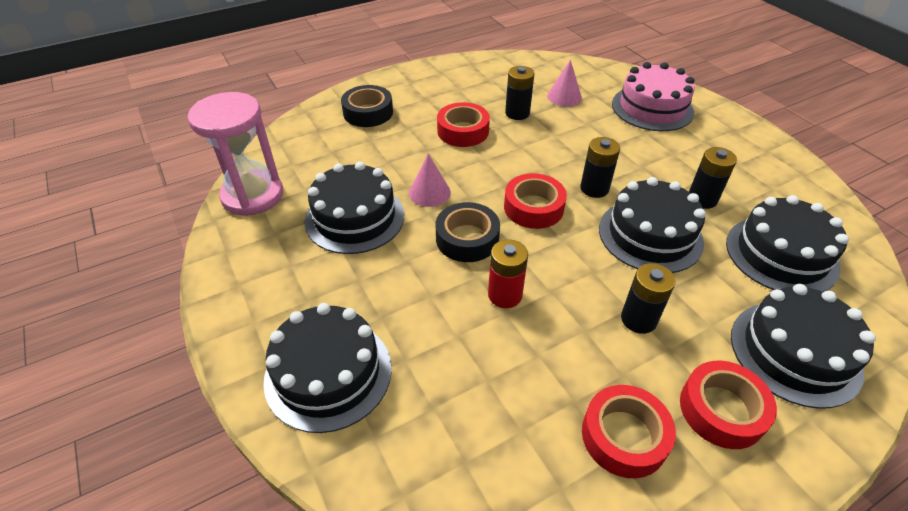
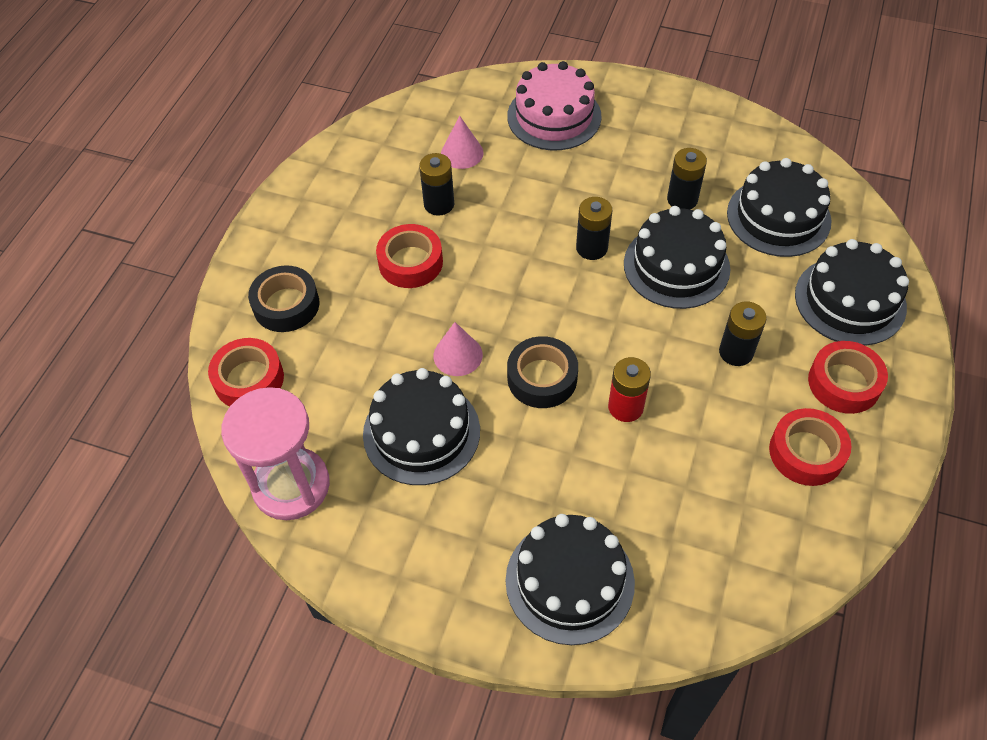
camera: 40 degrees left, 10 degrees up
red tape [504,173,567,229] -> red tape moved to [208,338,284,406]

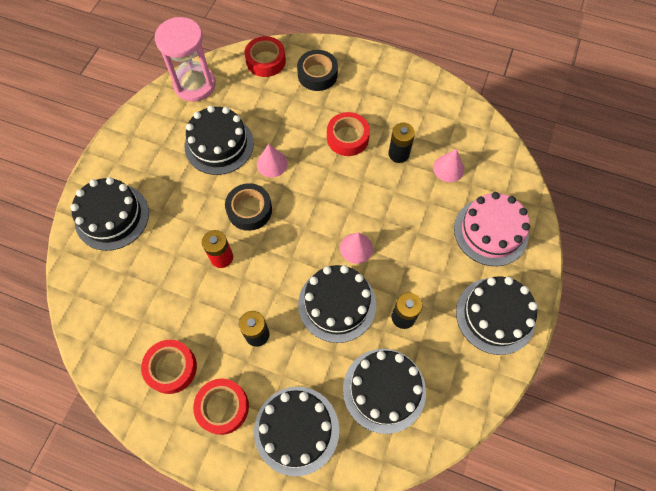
camera: 90 degrees right, 10 degrees up
black battery [576,197,612,260] -> pink cone [340,232,373,264]
none -> black cake [456,277,538,355]

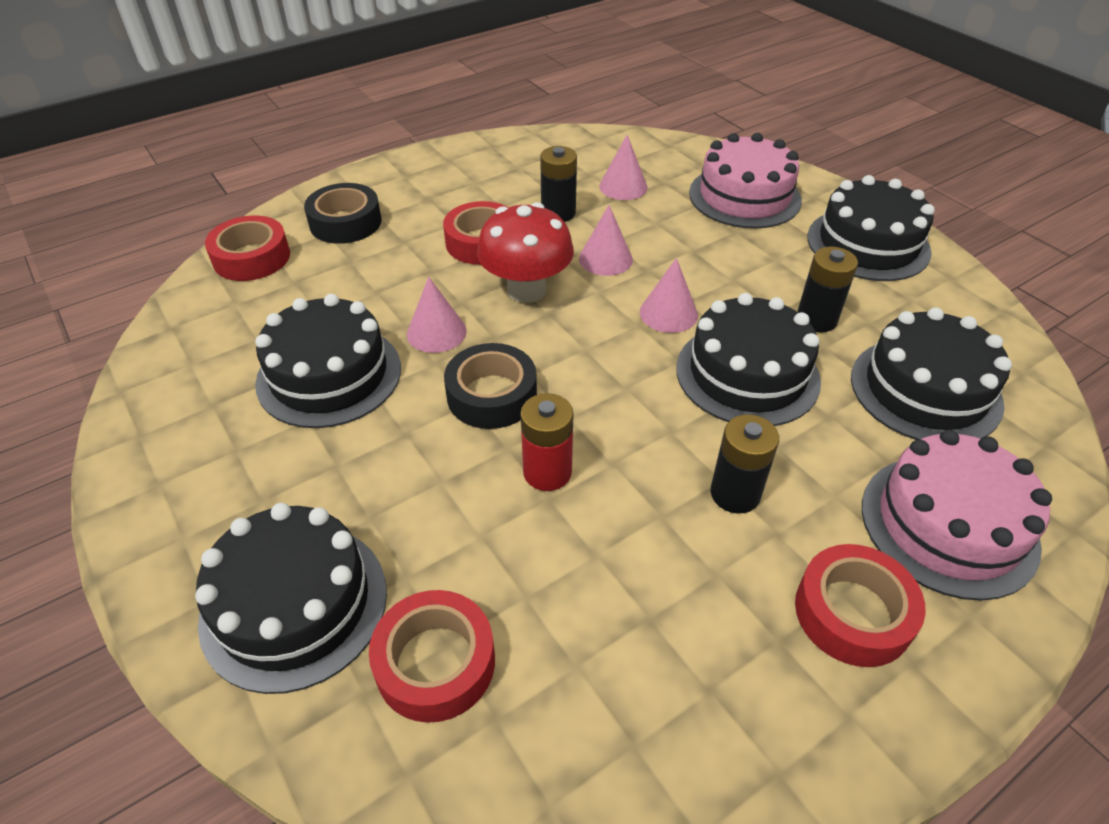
camera: 55 degrees left, 20 degrees down
red tape [141,340,197,394] -> red tape moved to [369,590,495,723]
pink hourglass [155,17,216,102] -> none
black cake [254,387,339,476] -> pink cake [862,429,1052,601]
none -> red mushroom [477,202,574,303]
none -> pink cone [579,205,633,276]

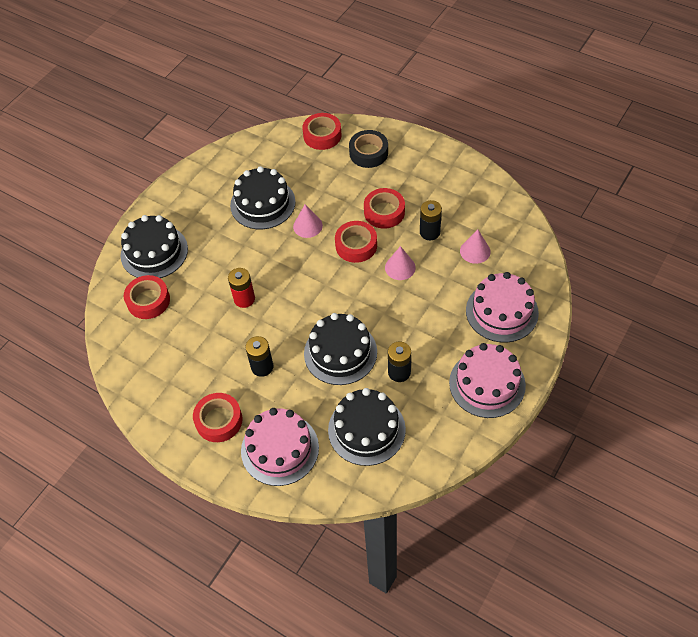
camera: 70 degrees right, 10 degrees up
black tape [444,343,537,429] -> none
red mushroom [477,202,574,303] -> red tape [335,221,377,263]
pink cone [640,258,698,333] -> none
black cake [807,175,935,281] -> pink cake [449,343,526,418]

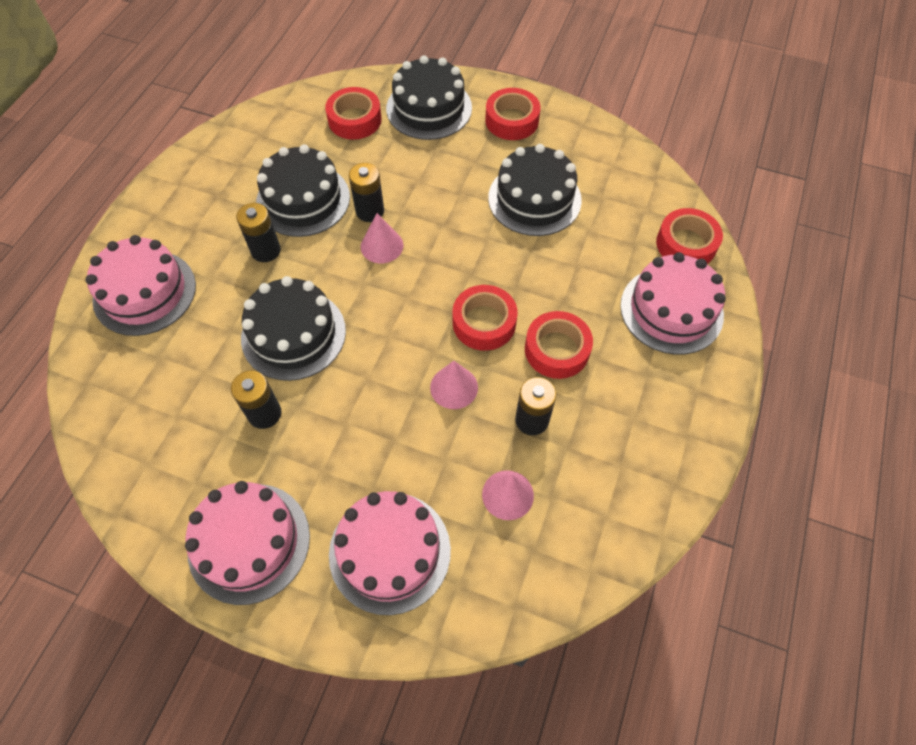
camera: 75 degrees right, 5 degrees up
red tape [193,393,243,442] -> red tape moved to [485,88,540,140]
red battery [228,268,255,308] -> black battery [349,163,384,222]
pink cone [293,204,323,238] -> pink cone moved to [361,213,403,263]
black cake [328,388,406,466] -> black cake moved to [256,145,350,237]
black tape [349,130,388,168] -> pink cake [620,252,726,355]

